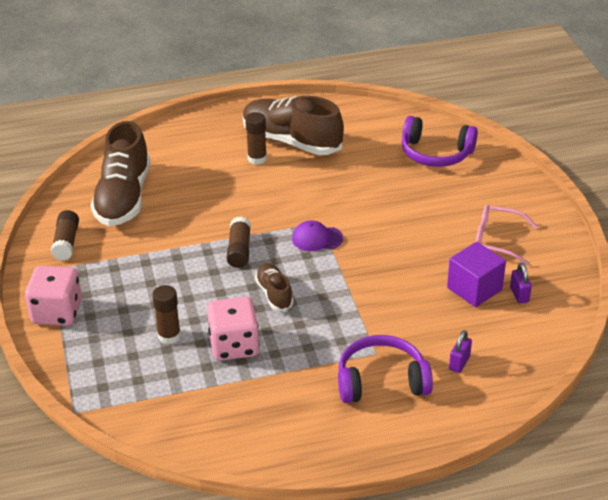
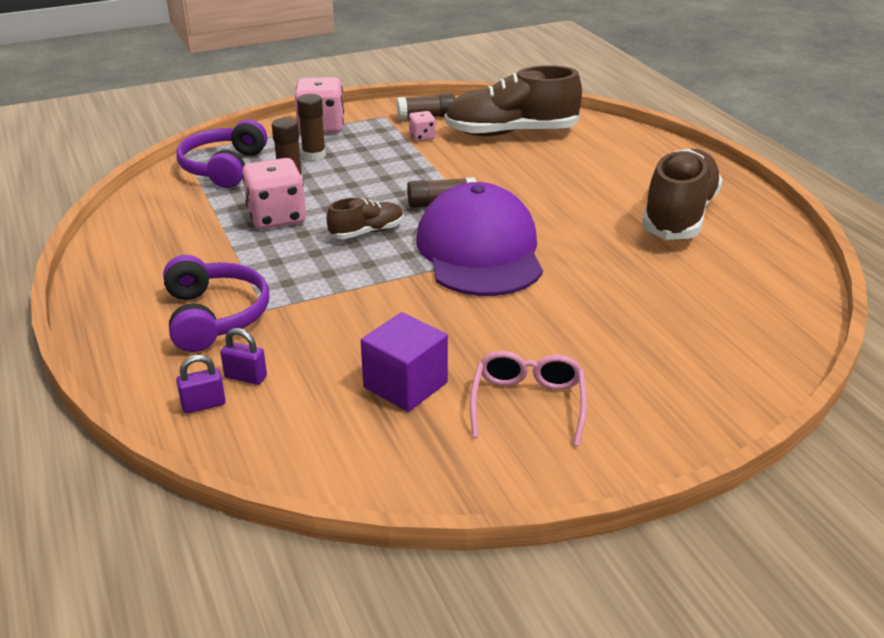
camera: 80 degrees right, 5 degrees down
brown glue stick [245,112,267,165] -> brown glue stick moved to [297,94,326,161]
purple cap [292,220,344,251] -> purple cap [416,182,543,296], size x2.42
purple headphones [402,116,478,167] -> purple headphones moved to [176,120,267,188]
purple padlock [510,263,532,304] -> purple padlock moved to [176,355,226,414]
none -> pink dice [409,111,436,141]

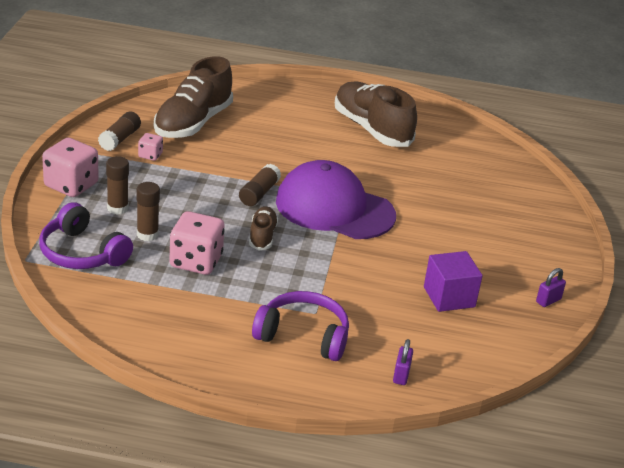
camera: 60 degrees left, 0 degrees up
purple padlock [220,328,267,385] -> purple padlock moved to [536,268,566,307]
pink glasses [470,351,587,446] -> none

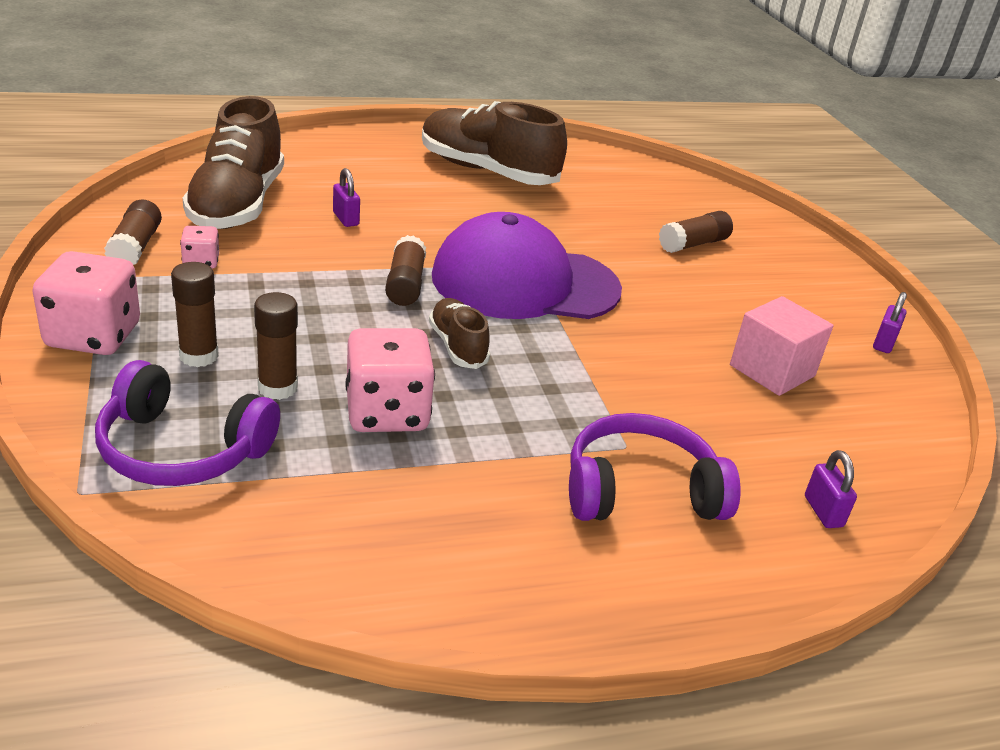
camera: 25 degrees left, 0 degrees up
purple cube [424,251,483,312] -> pink cube [730,296,833,396]
none -> purple padlock [333,168,360,227]
none -> brown glue stick [659,211,733,253]

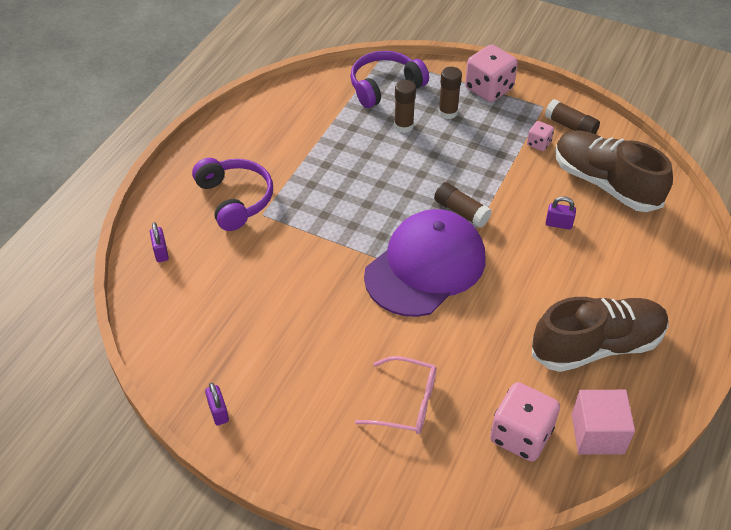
camera: 135 degrees right, 15 degrees up
pink dice [345,328,435,432] -> pink dice moved to [490,382,560,462]
brown shoe [429,298,490,369] -> none
purple headphones [569,413,741,521] -> purple headphones turned 60 degrees counterclockwise [192,158,273,231]
brown glue stick [659,211,733,253] -> pink glasses [355,356,436,434]
pink cube [730,296,833,396] -> pink cube moved to [571,390,635,455]
purple padlock [805,450,857,528] -> purple padlock turned 45 degrees clockwise [150,222,169,262]

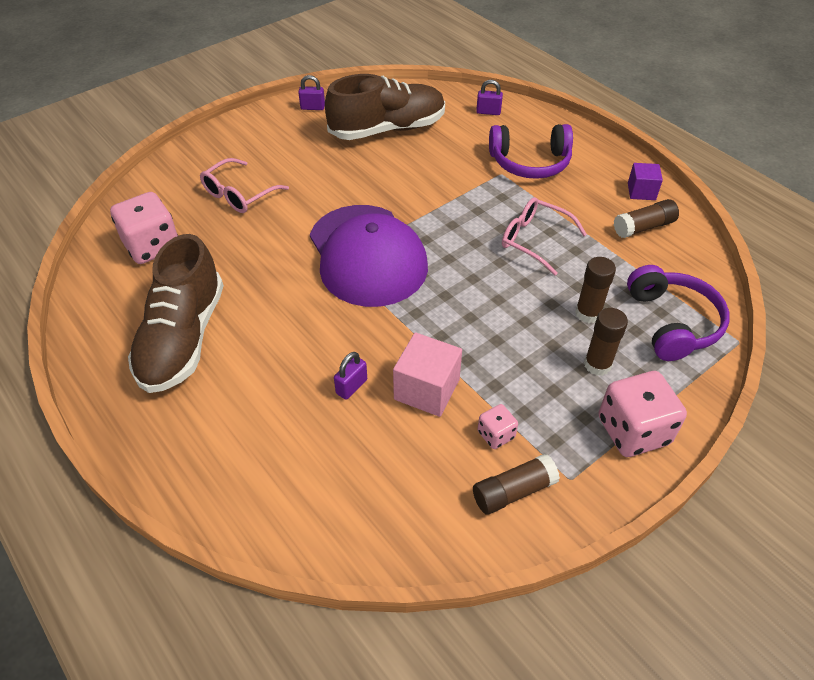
camera: 115 degrees right, 0 degrees up
brown glue stick [434,182,492,228] -> brown glue stick moved to [614,199,679,238]
brown shoe [555,130,673,212] -> brown shoe moved to [325,74,445,140]
pink cube [571,390,635,455] -> pink cube moved to [393,332,462,417]
none -> pink glasses [502,197,587,276]
none -> purple cube [628,163,663,200]

